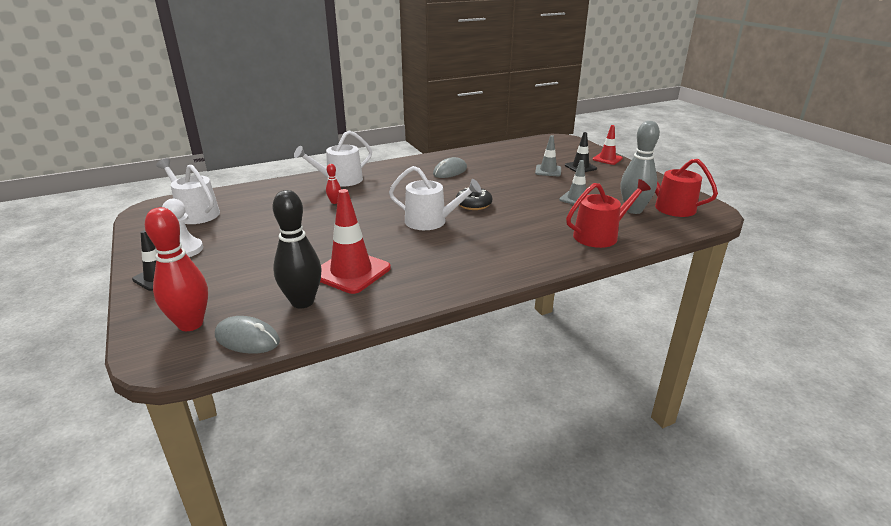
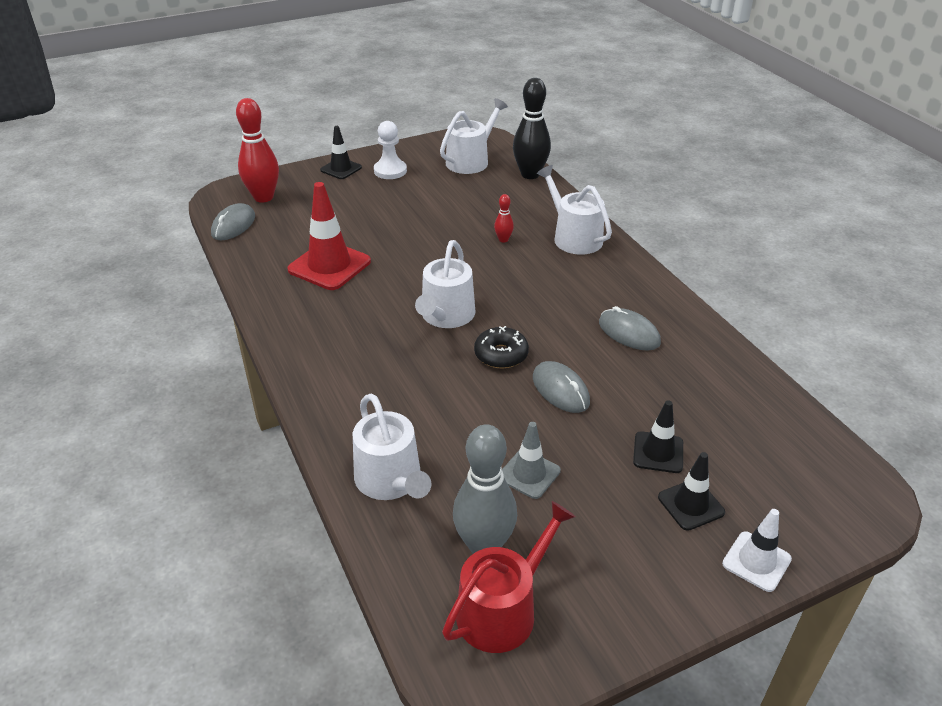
camera: 90 degrees right, 10 degrees up
black bowling pin [272,190,322,309] -> black bowling pin moved to [513,78,551,179]
grey traffic cone [535,135,561,176] -> black traffic cone [633,400,683,473]
red watering can [566,179,651,248] -> white watering can [353,394,432,500]
red traffic cone [592,125,623,165] -> white traffic cone [722,509,792,592]
none -> grey mouse [533,361,590,413]

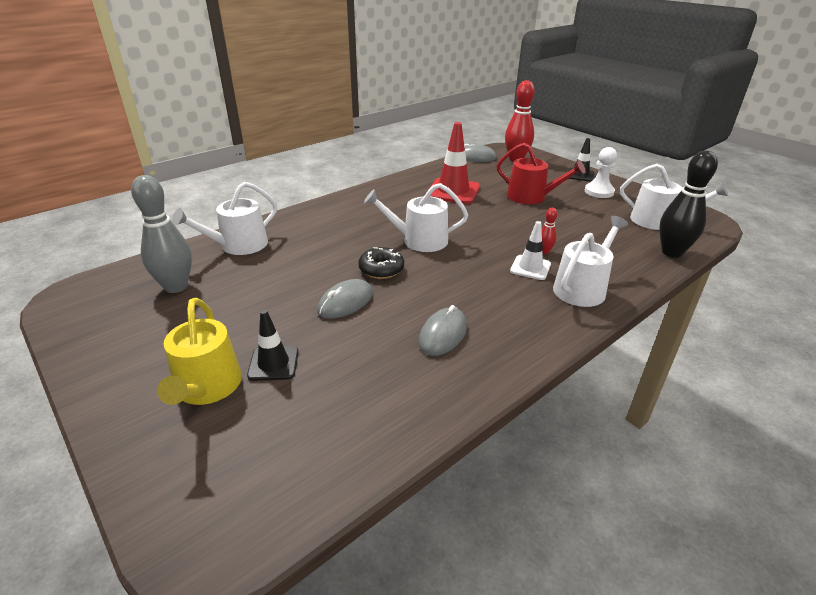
camera: 75 degrees right, 5 degrees down
red watering can [442,501,576,653] -> red watering can moved to [497,143,586,204]
grey traffic cone [502,422,561,499] -> none
black traffic cone [658,452,725,531] -> yellow watering can [157,298,242,405]
white traffic cone [722,509,792,592] -> white traffic cone moved to [510,221,551,280]

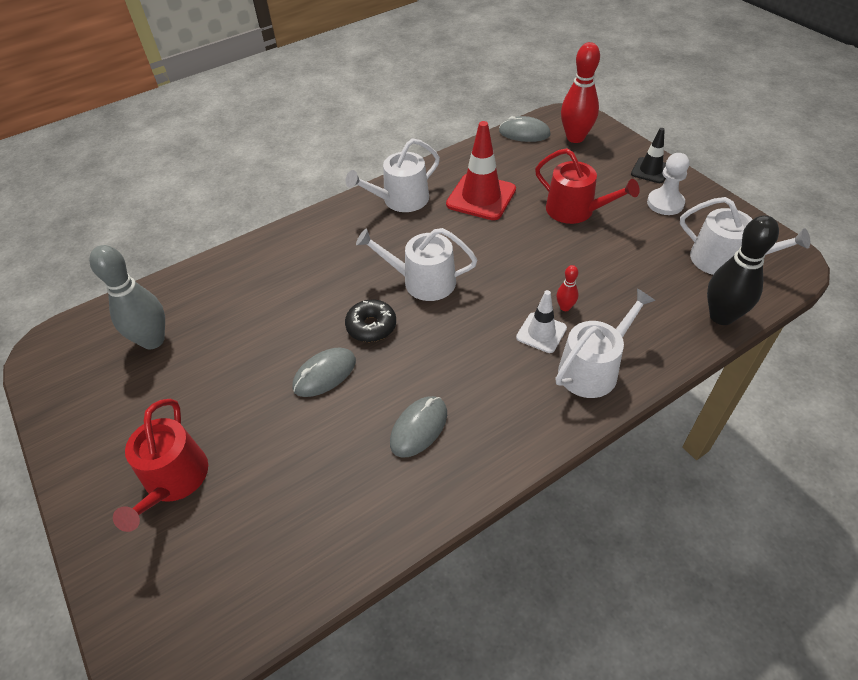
camera: 10 degrees right, 15 degrees up
yellow watering can [157,298,242,405] -> red watering can [113,399,208,532]
white watering can [172,182,277,255] -> white watering can moved to [346,138,440,212]
black traffic cone [247,310,299,381] -> none

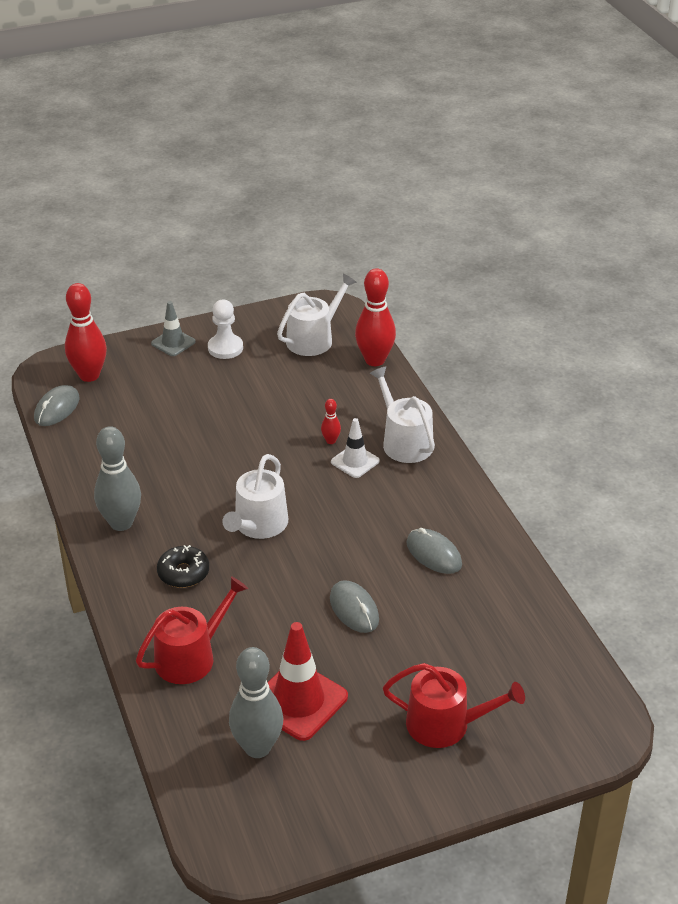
camera: 80 degrees left, 10 degrees down
black donut [345,299,396,342] -> black donut moved to [157,545,209,588]
white watering can [346,138,440,212] -> grey bowling pin [94,426,141,531]
red traffic cone [446,121,516,220] -> red traffic cone moved to [267,622,348,741]
red watering can [535,148,640,224] -> red watering can moved to [136,576,248,684]
black traffic cone [631,128,666,183] -> grey traffic cone [151,301,196,356]
black bowling pin [707,215,779,325] -> red bowling pin [355,268,396,366]

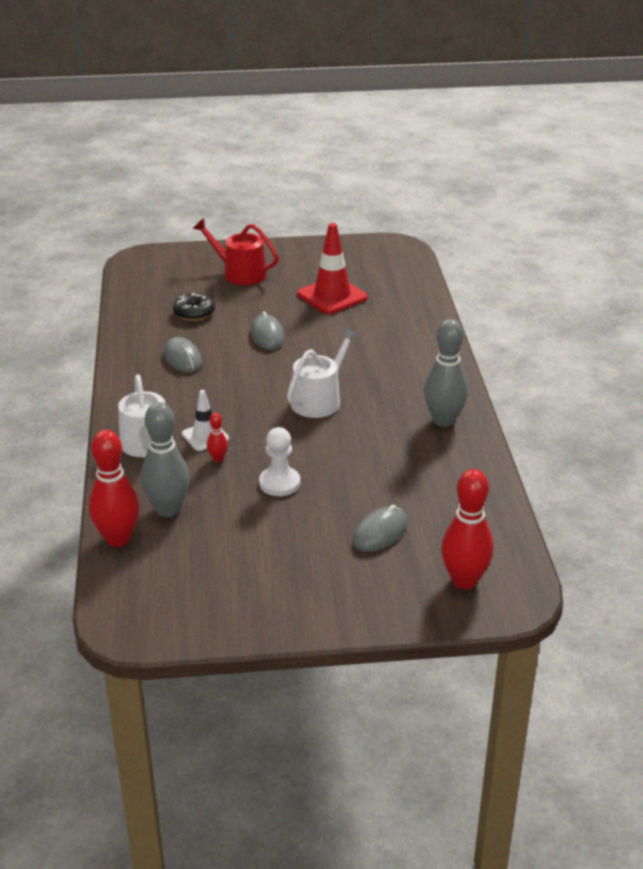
camera: 165 degrees left, 5 degrees down
grey mouse [34,385,80,426] -> grey mouse moved to [353,505,407,552]
red watering can [136,576,248,684] -> none
grey traffic cone [151,301,196,356] -> none
black donut [157,545,209,588] -> black donut moved to [173,292,215,321]
white pawn [208,299,243,359] -> white pawn moved to [259,427,300,496]
grey bowling pin [229,647,283,758] -> grey bowling pin moved to [141,402,190,517]
white watering can [277,273,357,356] -> none

